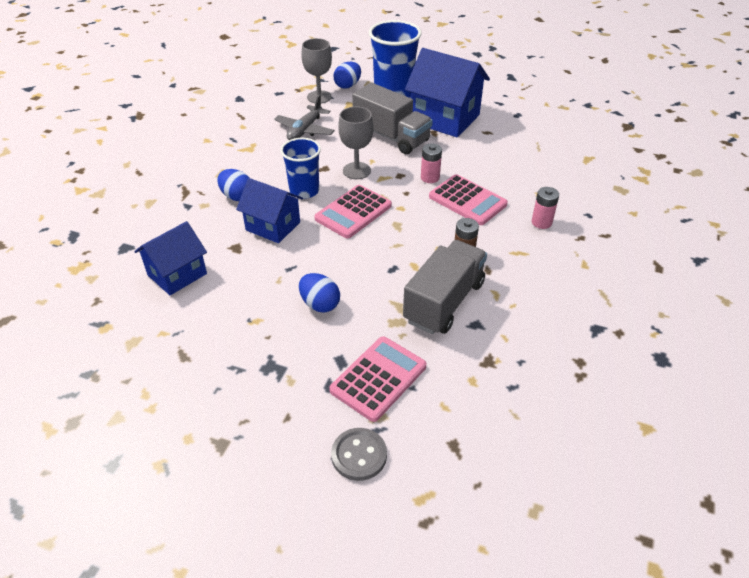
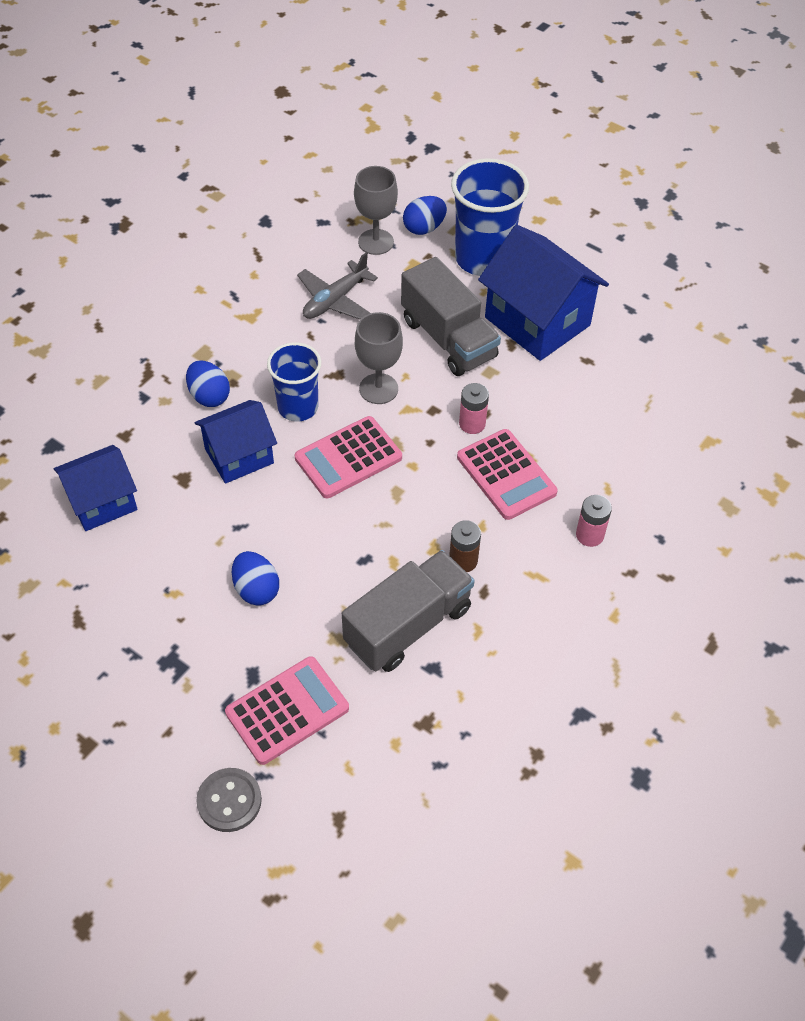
camera: 15 degrees right, 10 degrees up
blue house [236,178,303,243] -> blue house turned 75 degrees counterclockwise [195,400,277,484]

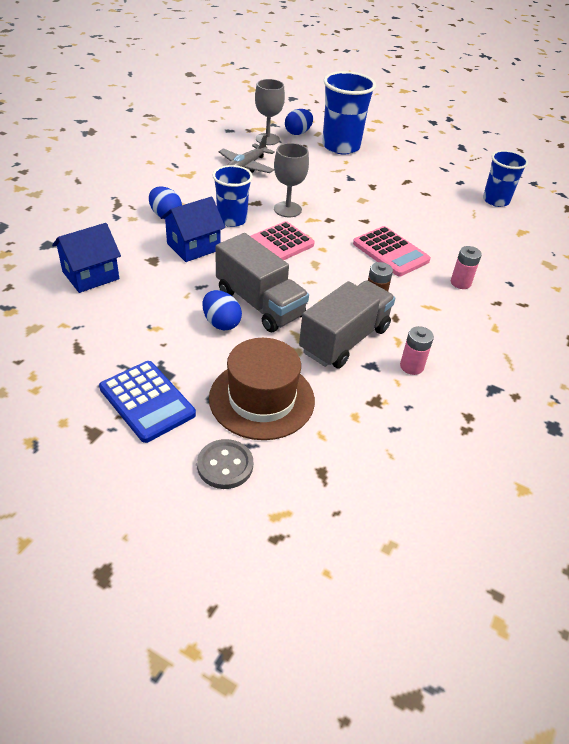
camera: 10 degrees left, 10 degrees down
pink calculator [225,657,349,765] -> brown hat [209,338,315,440]
grey truck [401,257,501,376] -> grey truck moved to [215,233,309,332]
pink battery [459,383,489,434] -> pink battery moved to [400,326,434,375]
blue house [478,225,609,361] -> none
none -> blue calculator [99,361,196,443]
none -> blue cup [483,150,528,207]

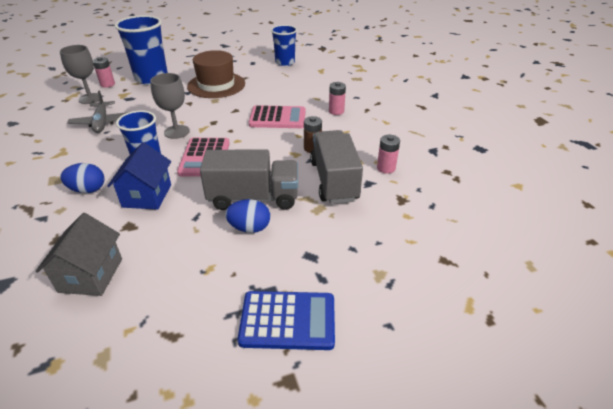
camera: 45 degrees left, 5 degrees down
blue house [52,223,121,293] -> grey house [36,213,122,296]
grey button [197,439,253,489] -> none
brown hat [209,338,315,440] -> brown hat moved to [187,50,245,98]
blue egg [285,109,313,135] -> pink battery [93,57,115,88]

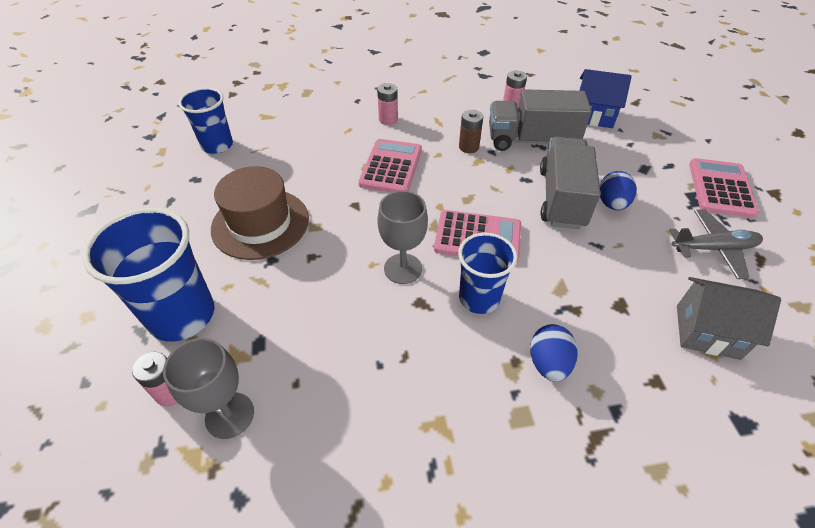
camera: 80 degrees left, 10 degrees up
grey plane [67,90,129,133] -> grey plane moved to [669,209,763,279]
blue house [107,142,171,210] -> blue house moved to [579,69,632,128]
blue calculator [238,291,335,350] -> pink calculator [689,158,759,218]

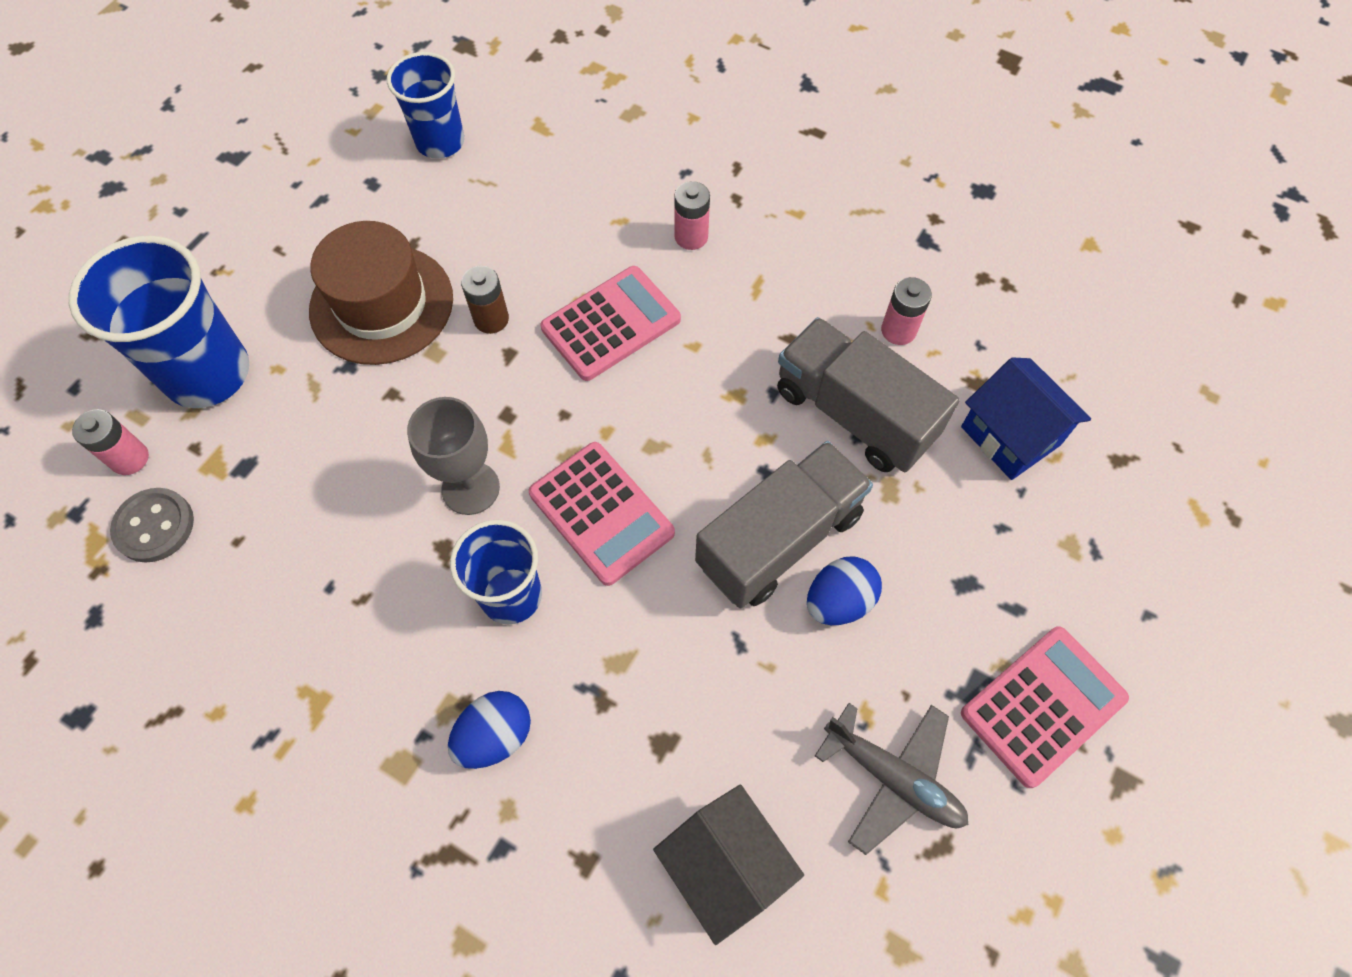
camera: 40 degrees right, 15 degrees up
grey goblet [163,338,254,439] -> grey button [110,488,194,563]
brown battery [459,110,483,153] -> brown battery moved to [461,266,509,334]

